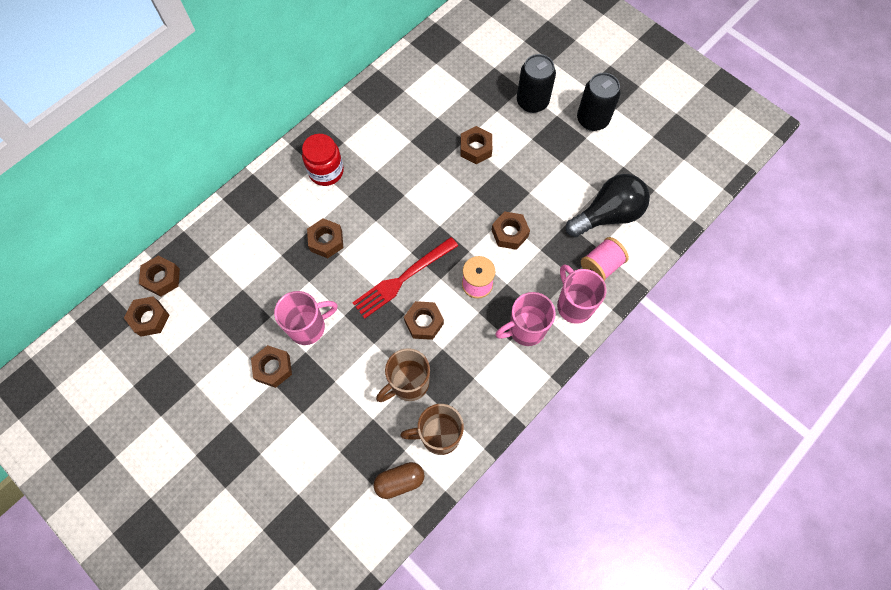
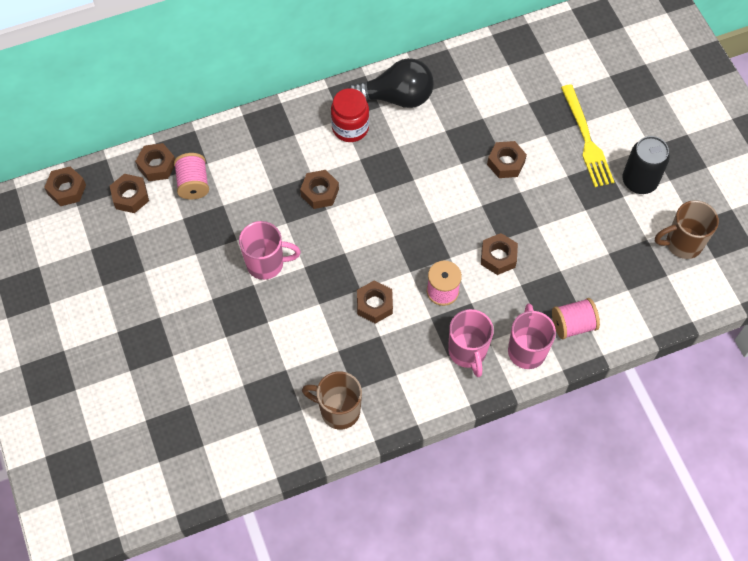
camera: 25 degrees right, 5 degrees down
brown nut [251,345,292,388] -> brown nut moved to [44,166,86,206]
red fork [352,237,458,319] -> none
brown capsule [373,462,425,499] -> none
brown mug [376,348,430,402] -> brown mug moved to [655,200,719,259]
pink mug [495,292,556,346] -> pink mug turned 105 degrees counterclockwise [448,309,494,377]
black can [517,54,556,113] -> yellow fork [561,84,614,187]
black light bulb [566,174,650,237] -> black light bulb moved to [349,58,434,108]
none -> pink spool [174,153,209,199]

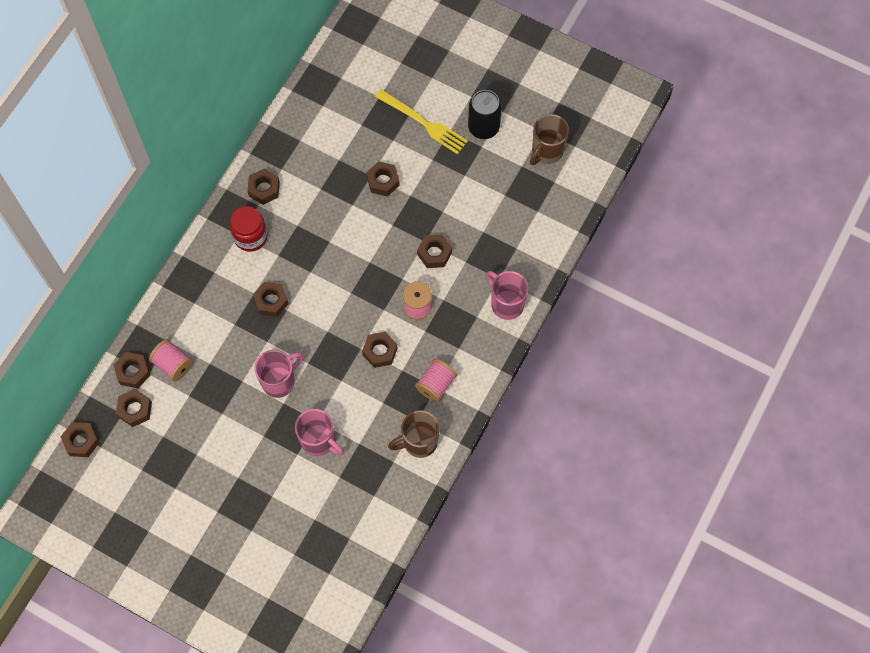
camera: 40 degrees left, 5 degrees up
black light bulb [349,58,434,108] -> brown nut [247,169,280,205]
pink mug [448,309,494,377] -> pink mug moved to [295,409,344,456]
pink spool [552,298,600,339] -> pink spool moved to [415,359,457,402]

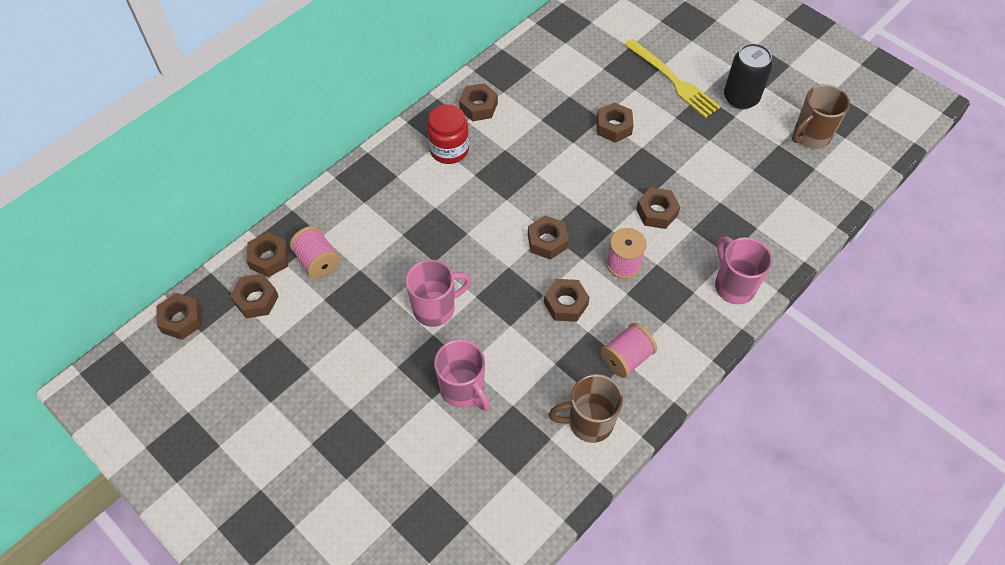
camera: 15 degrees right, 10 degrees down
brown nut [253,282,289,317] -> brown nut moved to [528,215,568,260]

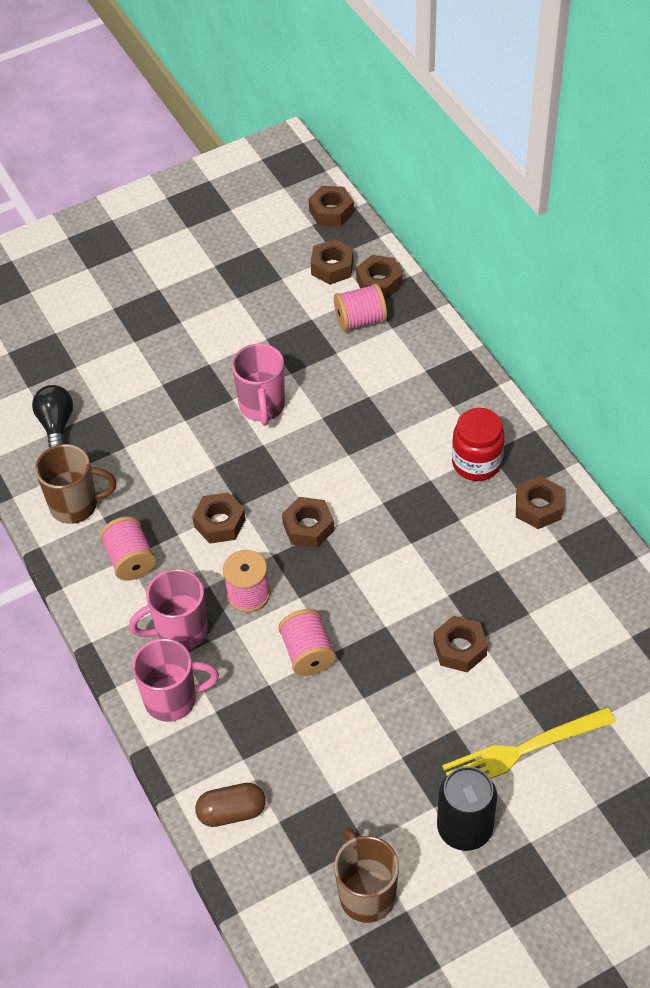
camera: 110 degrees right, 5 degrees down
pink mug [434,339,490,411] -> pink mug moved to [129,569,208,650]
brown mug [549,374,623,443] -> brown mug turned 75 degrees clockwise [35,444,117,524]
brown nut [636,187,680,229] -> pink spool [278,609,336,676]
none -> black light bulb [32,385,73,448]
none -> brown capsule [195,783,266,827]

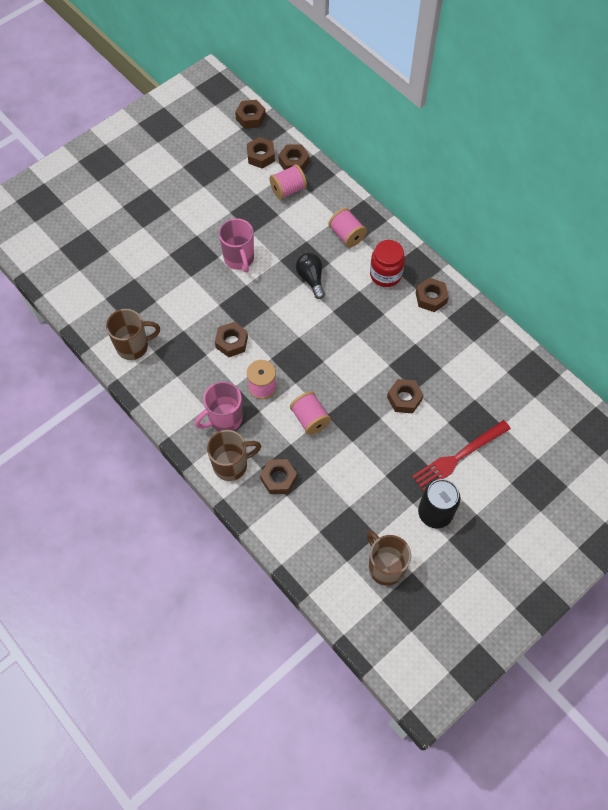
camera: 15 degrees left, 10 degrees up
black light bulb [32,385,73,448] -> black light bulb moved to [296,253,325,299]
pink spool [100,516,156,581] -> pink spool moved to [328,208,367,247]
pink mug [132,638,219,722] -> brown mug [207,430,261,481]
brown capsule [195,783,266,827] -> none
brown nut [282,497,334,548] -> brown nut moved to [260,459,297,494]
yellow fork [442,707,616,779] -> red fork [412,420,511,492]

